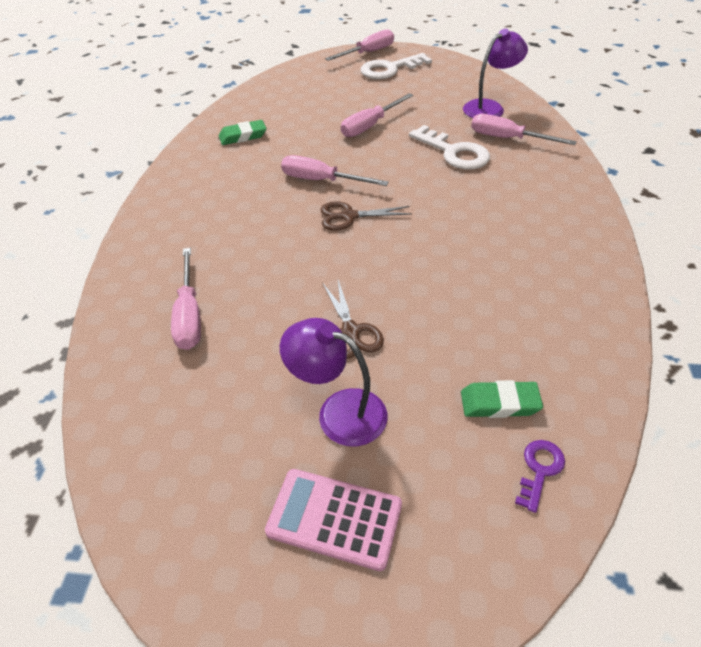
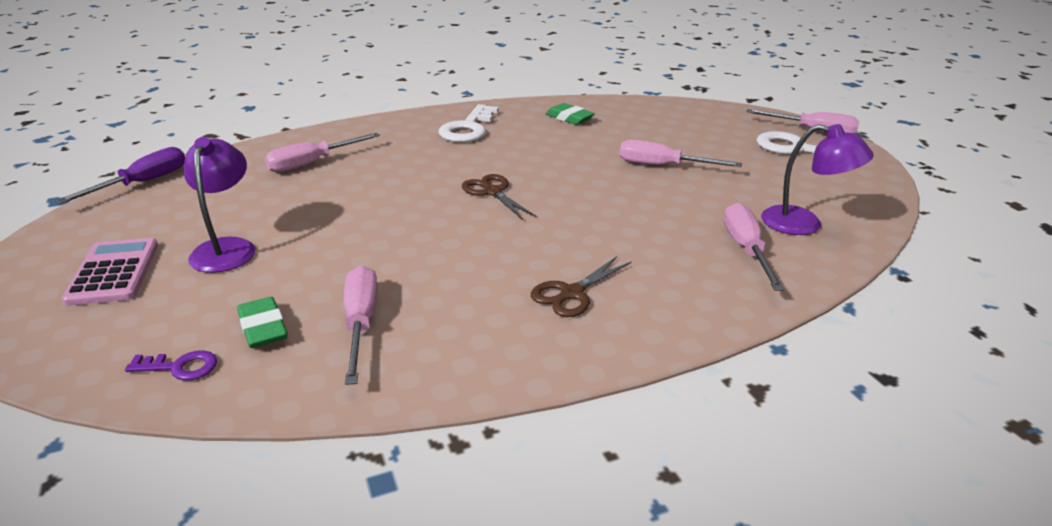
camera: 60 degrees right, 15 degrees down
pink screwdriver [281,155,389,186] -> pink screwdriver moved to [344,266,378,385]
brown scissors [322,280,384,359] -> brown scissors moved to [531,256,632,317]
white key [409,125,490,169] -> white key moved to [439,104,499,142]
none -> purple screwdriver [56,147,185,204]

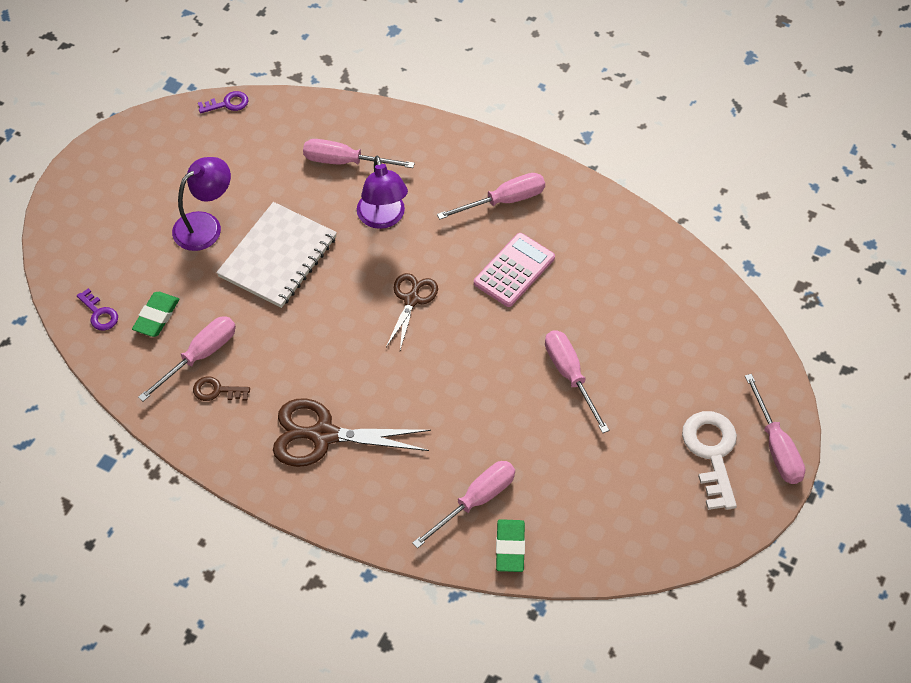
camera: 50 degrees right, 25 degrees up
purple screwdriver [56,147,185,204] -> purple key [198,91,248,113]
pink calculator [62,238,158,306] -> pink calculator moved to [474,233,555,307]
white key [439,104,499,142] -> pink screwdriver [437,173,545,220]
brown scissors [531,256,632,317] -> brown scissors [273,399,431,467], size x1.62
green eraser [546,103,595,125] -> green eraser moved to [496,519,525,572]
purple lamp [761,124,874,235] -> purple lamp moved to [357,156,408,229]
none -> brown key [193,376,250,401]
none -> white notebook [216,202,337,308]

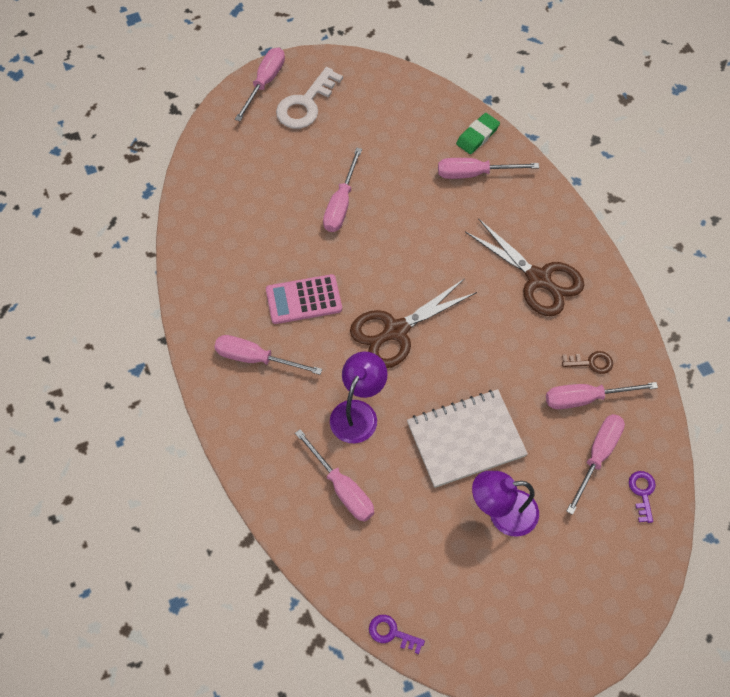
camera: 140 degrees left, 5 degrees up
green eraser [132,292,179,337] -> pink screwdriver [566,414,625,515]
brown key [193,376,250,401] -> brown key turned 45 degrees counterclockwise [562,351,613,374]
brown scissors [386,273,438,350] -> brown scissors [350,278,477,368], size x1.62

